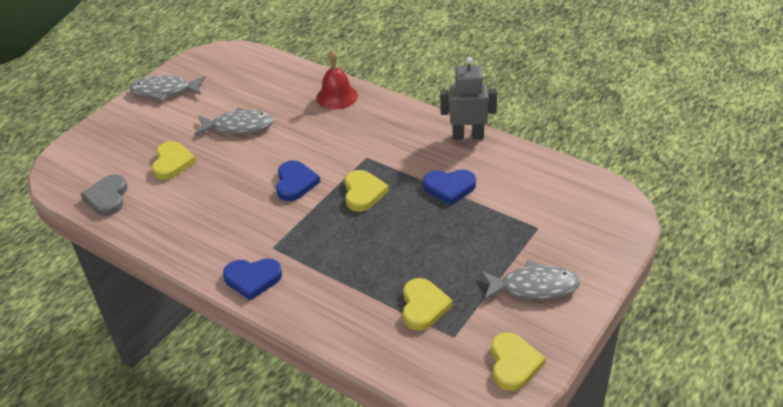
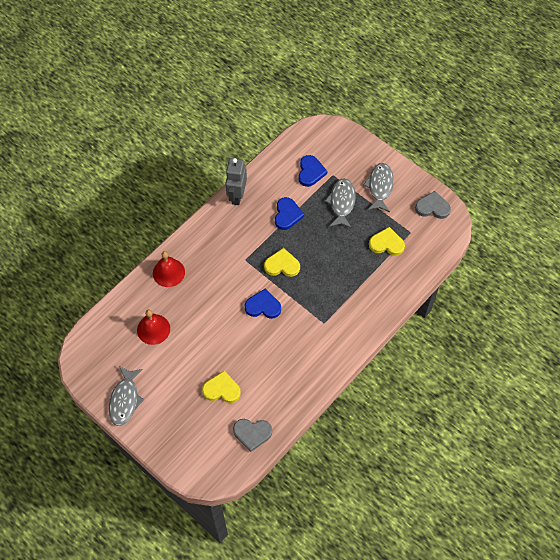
camera: 85 degrees left, 20 degrees up
grey fish [194,108,274,136] -> grey fish moved to [325,178,356,228]
blue heart [223,258,282,300] -> blue heart moved to [299,155,327,187]
yellow heart [491,332,546,391] -> grey heart [415,191,451,219]
none -> red bell [137,310,170,345]

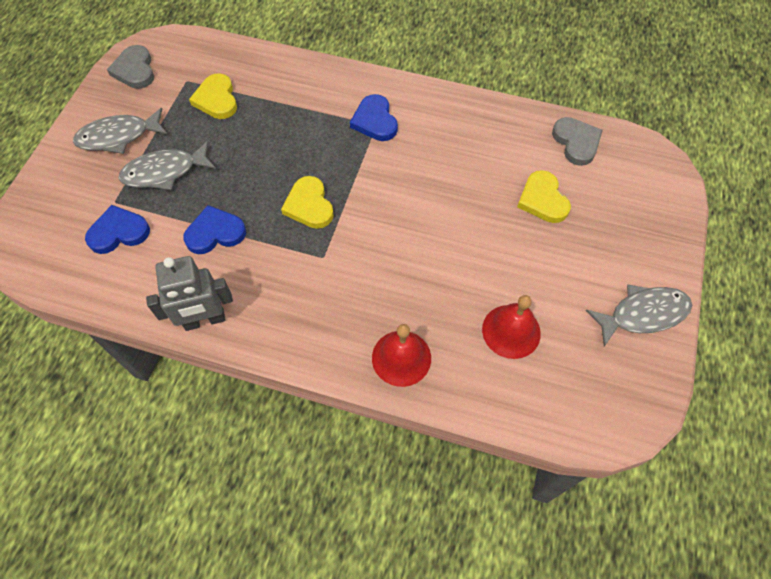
camera: 115 degrees left, 0 degrees up
blue heart [245,288,281,319] -> blue heart moved to [350,94,398,141]

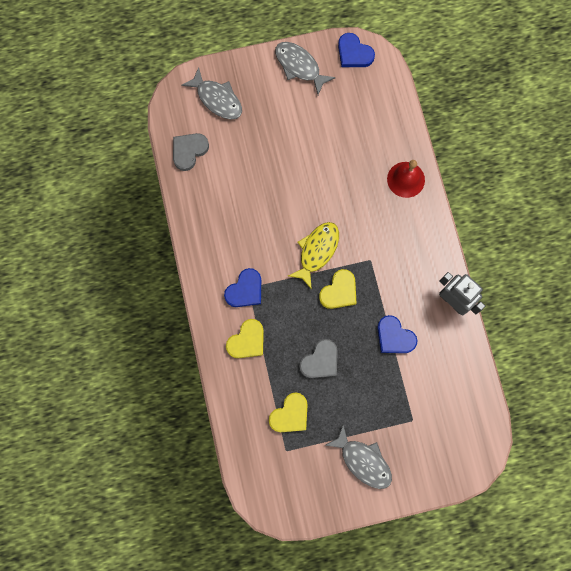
camera: 120 degrees left, 15 degrees up
blue heart [85,205,150,254] -> blue heart moved to [338,33,375,67]
grey heart [107,45,154,89] -> grey heart moved to [299,339,338,378]
grey fish [119,141,216,190] -> grey fish moved to [181,67,242,120]
red bell [482,295,541,359] -> none
yellow heart [517,170,571,223] -> yellow heart moved to [226,319,264,358]
none -> yellow fish [288,222,339,290]

